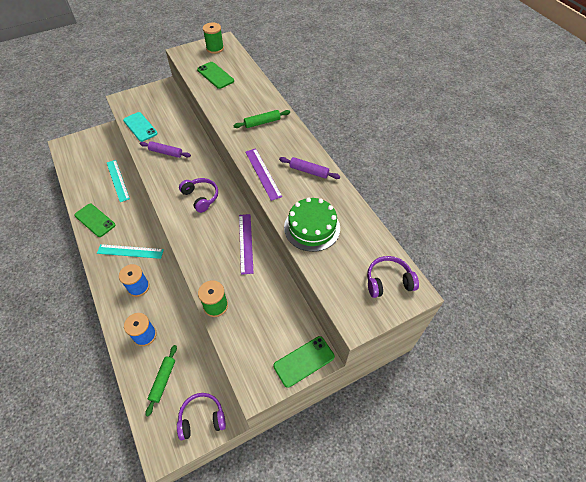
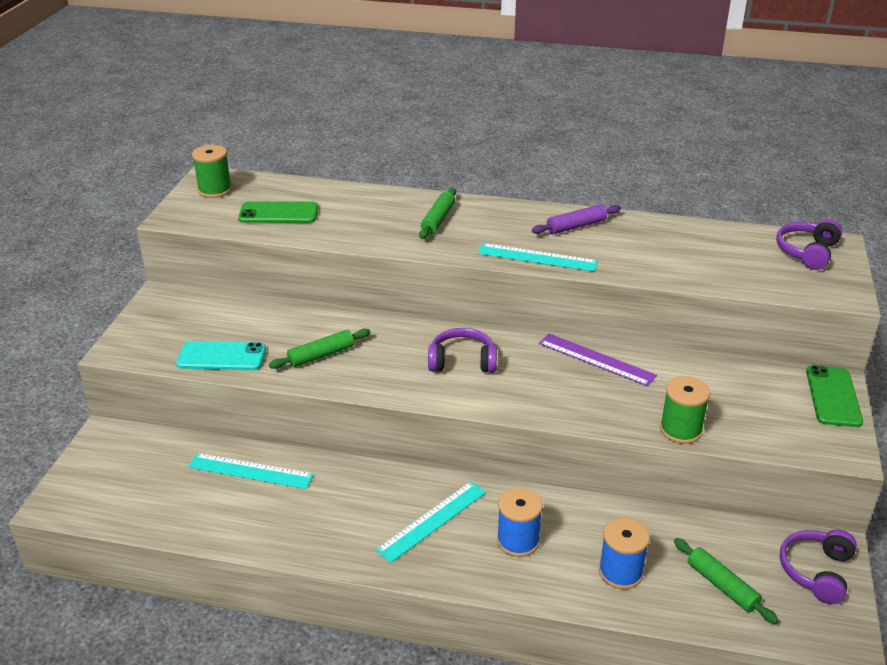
camera: 50 degrees left, 20 degrees down
green phone [74,204,115,237] -> none
purple rolling pin [140,141,191,158] -> green rolling pin [269,329,371,369]
purple ruler [245,148,282,201] -> turquoise ruler [478,243,598,272]
green cake [284,197,340,252] -> none

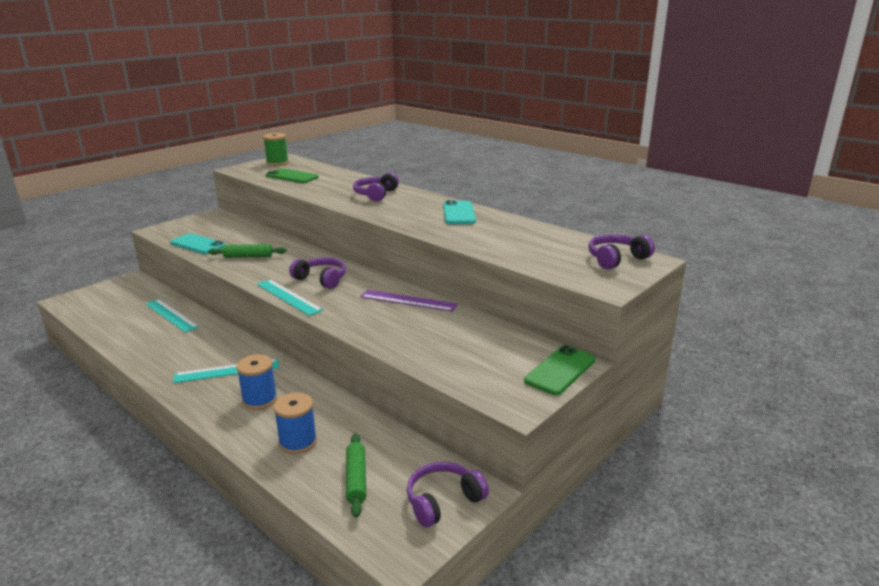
camera: 30 degrees right, 10 degrees down
green rolling pin [419,188,456,239] -> purple headphones [353,172,399,202]
turquoise ruler [478,243,598,272] -> turquoise ruler moved to [257,279,323,316]
purple rolling pin [532,204,621,234] -> turquoise phone [443,200,476,224]
purple ruler [539,333,657,387] -> purple ruler turned 45 degrees counterclockwise [360,290,458,312]
green spool [660,376,710,444] -> none

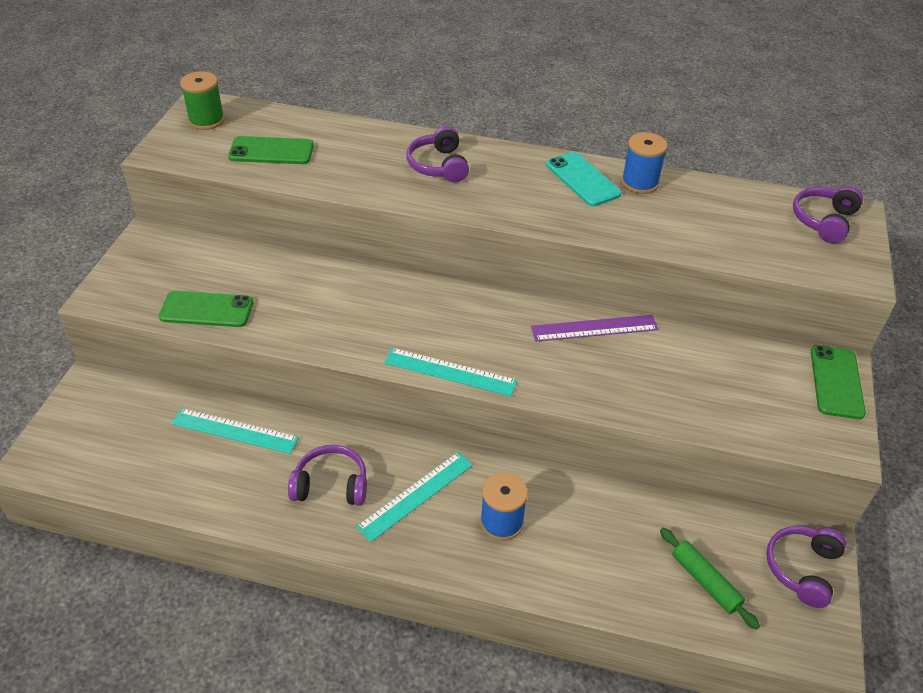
camera: 30 degrees left, 20 degrees up
turquoise phone [170,233,226,254] -> green phone [159,291,253,327]
green rolling pin [208,244,287,258] -> none
blue spool [274,393,317,454] -> blue spool moved to [621,132,668,194]
purple headphones [289,257,346,289] -> purple headphones moved to [288,445,367,506]

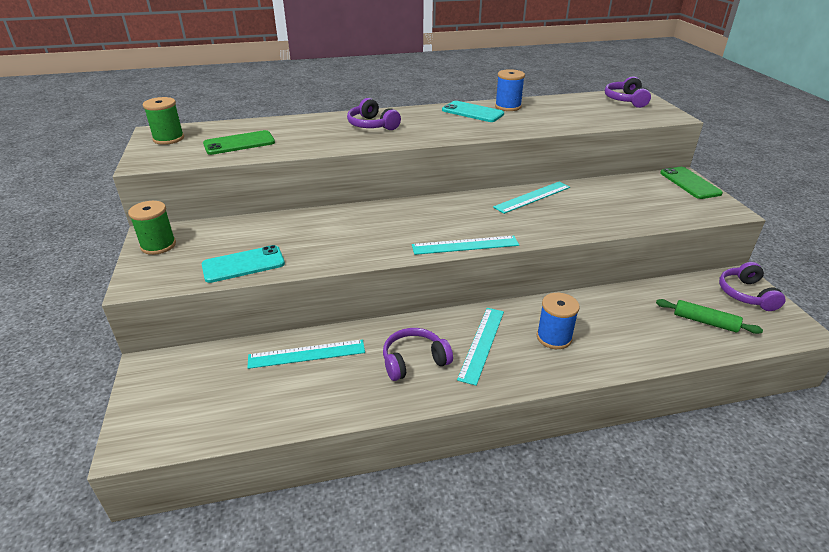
camera: 25 degrees left, 10 degrees down
green phone [159,291,253,327] -> turquoise phone [202,245,285,283]
purple ruler [531,315,658,342] -> turquoise ruler [493,181,570,214]
none -> green spool [128,201,176,255]

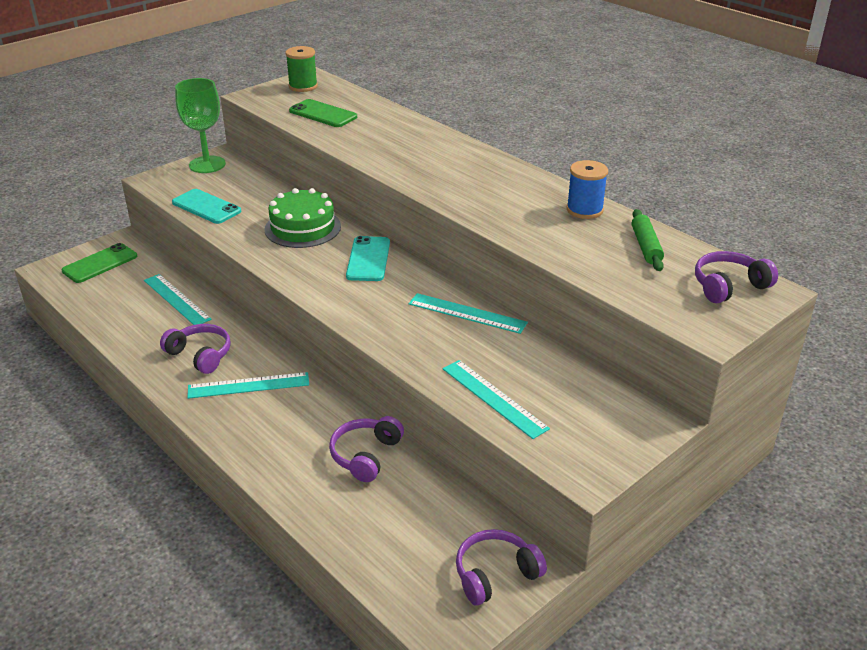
camera: 60 degrees right, 0 degrees up
green spool [128,201,176,255] -> green goblet [175,78,226,173]
purple headphones [347,98,401,130] -> purple headphones moved to [329,416,404,482]
turquoise ruler [412,236,519,255] -> turquoise ruler moved to [443,360,550,439]
turquoise phone [442,101,504,122] -> turquoise phone moved to [346,236,390,281]
blue spool [537,293,580,349] -> none
green rolling pin [656,299,763,334] -> green rolling pin moved to [632,209,664,271]
green phone [660,167,723,199] -> green phone moved to [62,243,137,283]
none -> green cake [264,188,341,248]

